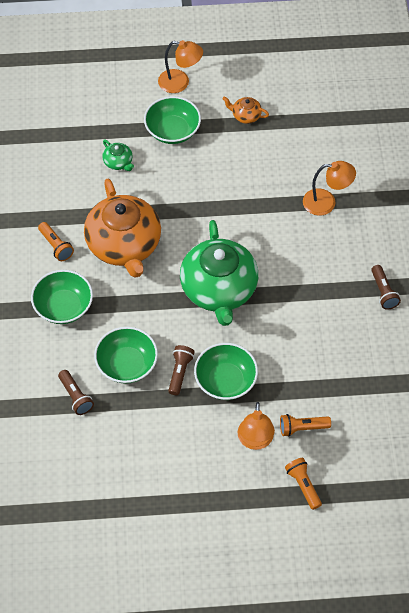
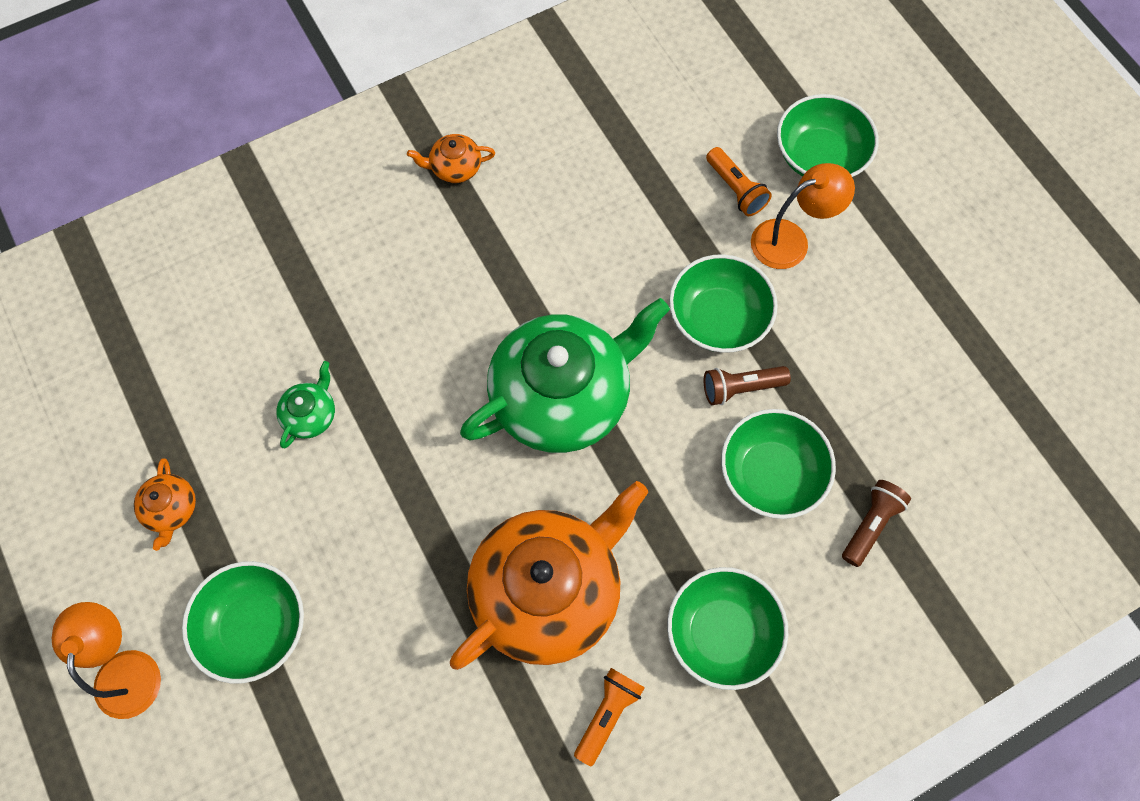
camera: 115 degrees left, 10 degrees up
green teapot [102,140,134,171] -> green teapot moved to [276,361,335,448]
orange flashlight [285,458,322,510] -> green bowl [777,94,879,177]
orange lamp [303,161,356,216] -> none
brown flashlight [371,265,401,310] -> orange teapot [407,134,495,183]

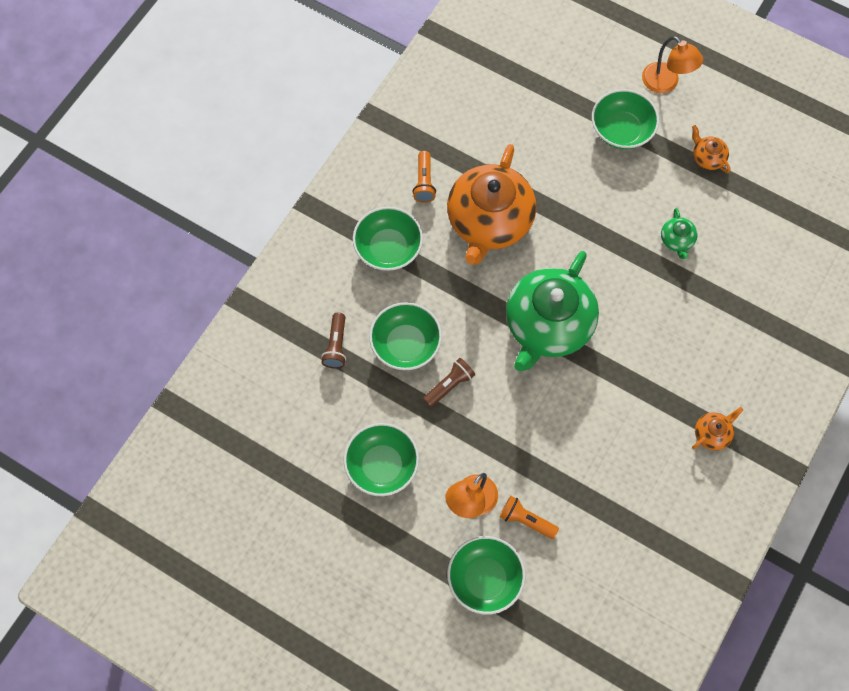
camera: 150 degrees right, 0 degrees up
green bowl [669,254,778,353] -> green bowl moved to [344,423,419,496]

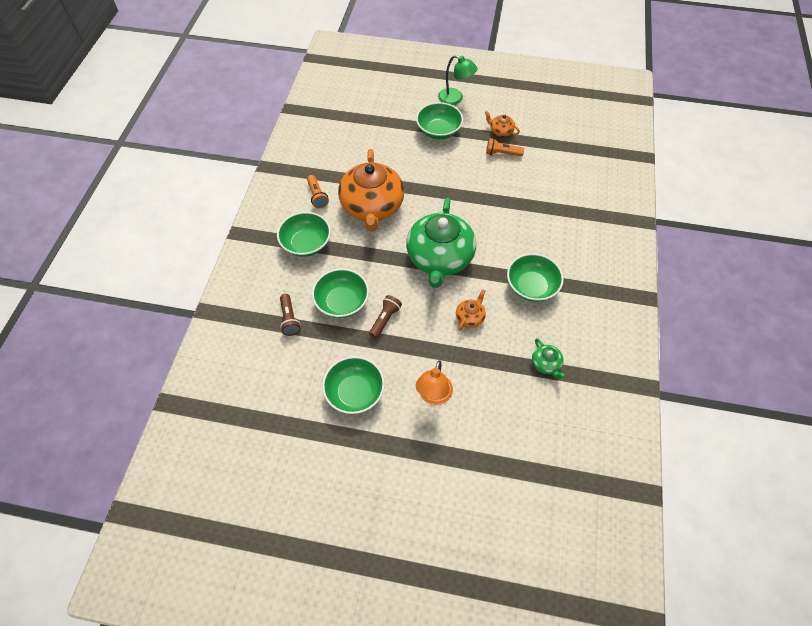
camera: 20 degrees left, 10 degrees down
green bowl [447,536,525,615] -> green bowl moved to [507,253,564,302]
orange flashlight [500,496,559,539] -> orange flashlight moved to [486,138,524,156]
orange lamp [642,36,703,93] -> green lamp [438,55,478,105]
green teapot [661,208,698,259] -> green teapot moved to [532,338,566,379]
orange teapot [692,407,744,450] -> orange teapot moved to [456,289,486,331]

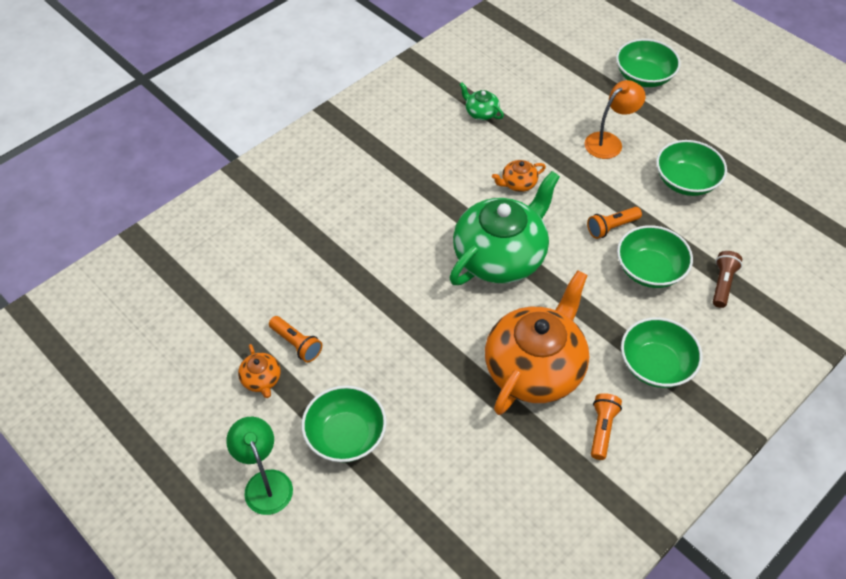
camera: 145 degrees left, 5 degrees down
brown flashlight [369,295,402,339] -> orange flashlight [587,207,642,239]
green bowl [507,253,564,302] -> green bowl moved to [616,39,681,87]
green teapot [532,338,566,379] -> green teapot turned 60 degrees counterclockwise [459,82,504,120]

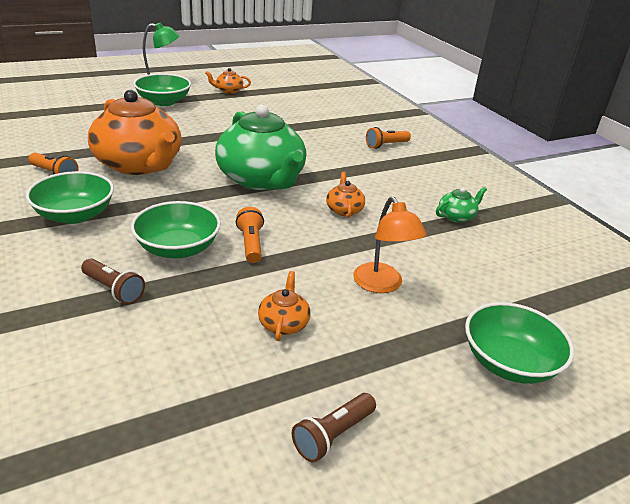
camera: 105 degrees right, 20 degrees down
orange flashlight [269,316,322,362] -> orange flashlight moved to [366,127,411,149]
green bowl [656,140,727,196] -> orange teapot [258,271,310,341]
none -> brown flashlight [292,393,376,463]

